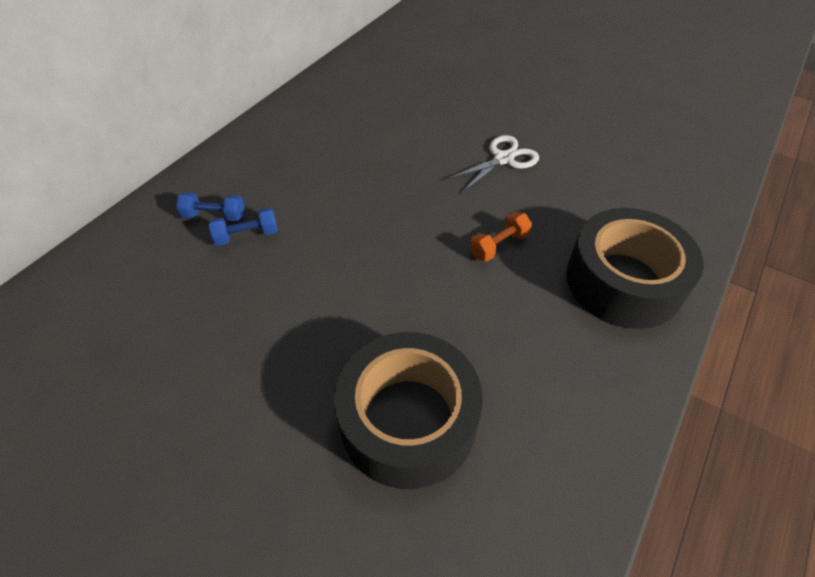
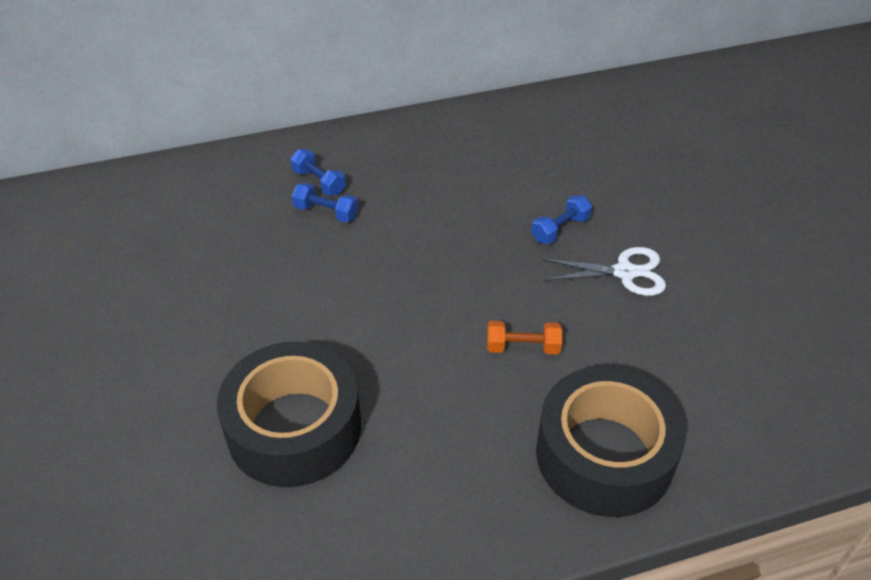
camera: 40 degrees right, 5 degrees down
none -> blue dumbbell [531,195,592,244]

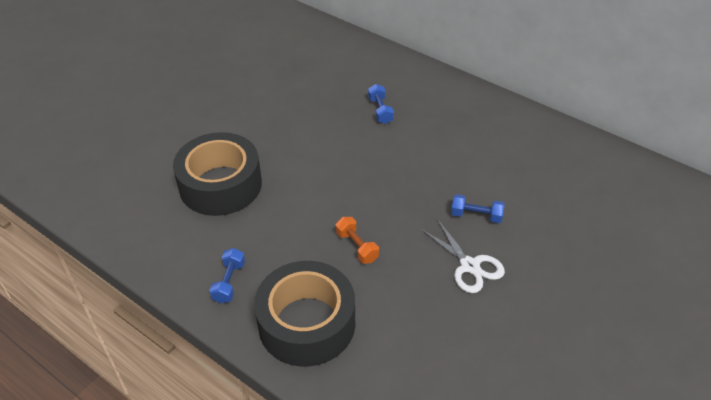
camera: 55 degrees right, 0 degrees up
blue dumbbell [290,149,346,195] -> blue dumbbell moved to [209,248,245,304]

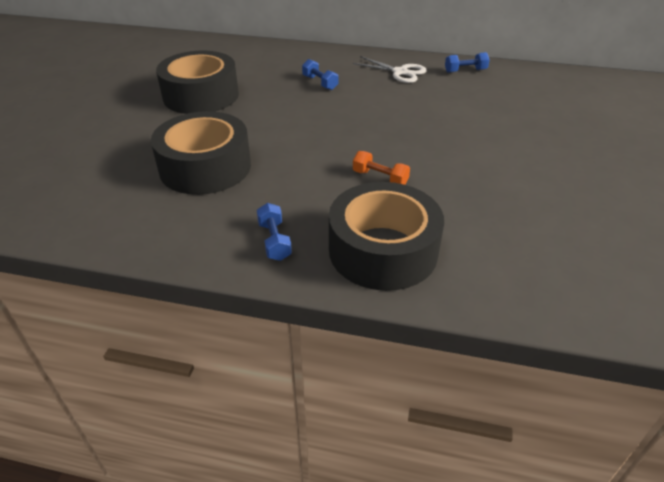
camera: 25 degrees left, 5 degrees down
white scissors [421,219,505,293] -> white scissors moved to [352,56,427,83]
blue dumbbell [451,194,505,223] -> blue dumbbell moved to [445,52,490,73]
none -> black tape [156,51,239,114]

